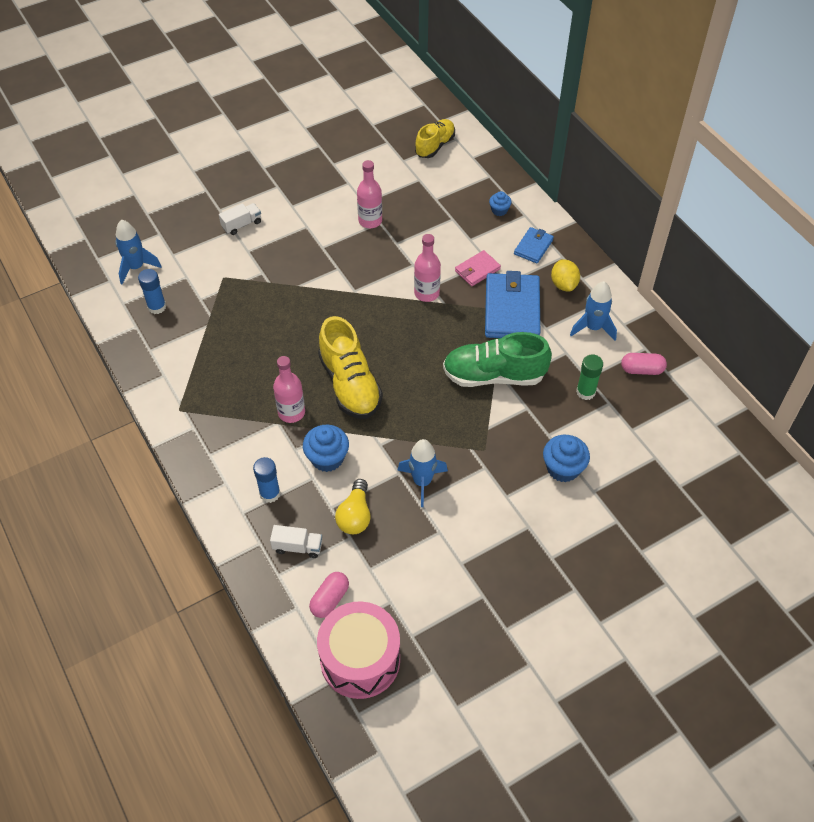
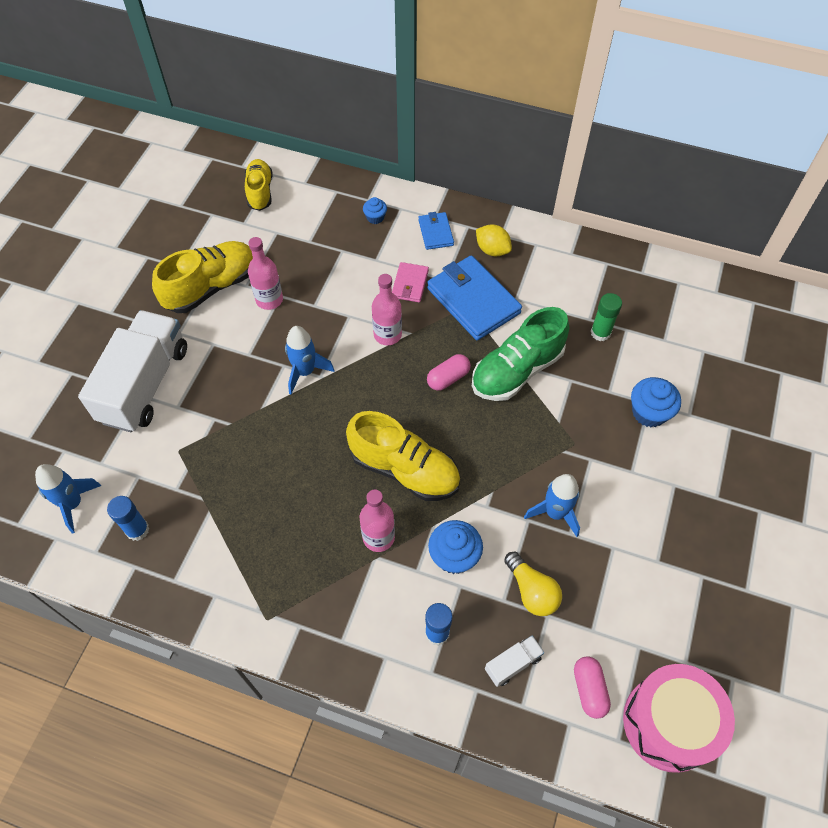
camera: 40 degrees left, 5 degrees up
white truck [219,203,261,235] -> white truck [78,310,187,432], size x2.45
blue rocket [570,281,617,341] -> blue rocket moved to [285,326,334,394]
pink capsule [621,353,667,375] -> pink capsule moved to [427,354,471,391]
none -> yellow shoe [152,241,253,313]

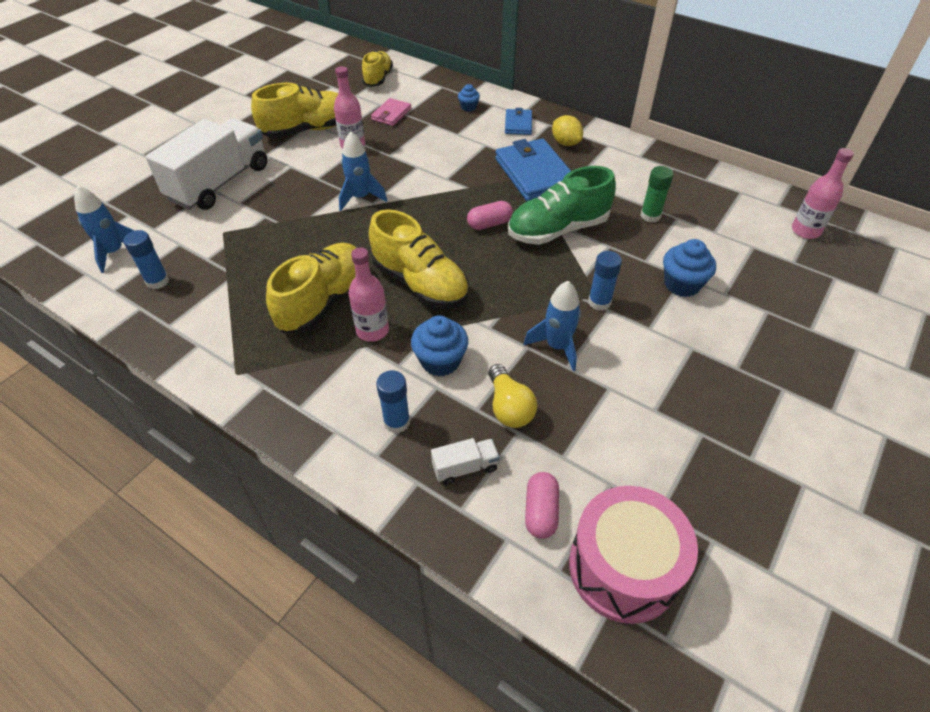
camera: 15 degrees right, 10 degrees down
pink bottle [372,274,402,345] -> pink bottle moved to [792,148,854,239]
pink wallet [392,262,429,302] -> pink wallet moved to [371,98,411,126]
none -> yellow shoe [266,243,357,333]
none -> blue glue stick [588,251,622,311]

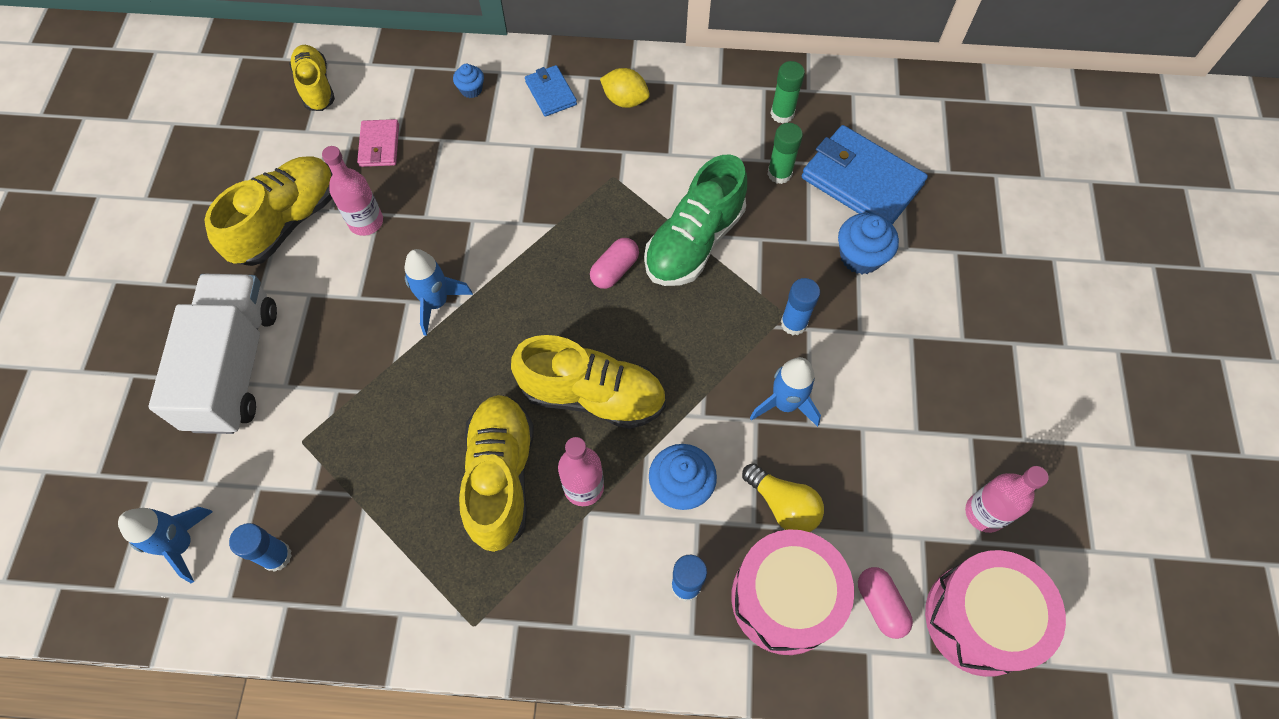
camera: 30 degrees left, 15 degrees up
white truck [431,438,500,485] -> pink drum [731,529,854,655]
blue wallet [495,138,571,201] -> blue wallet moved to [802,125,928,224]
pink bottle [792,148,854,239] -> pink bottle moved to [965,466,1049,533]
none -> green glue stick [770,61,805,124]

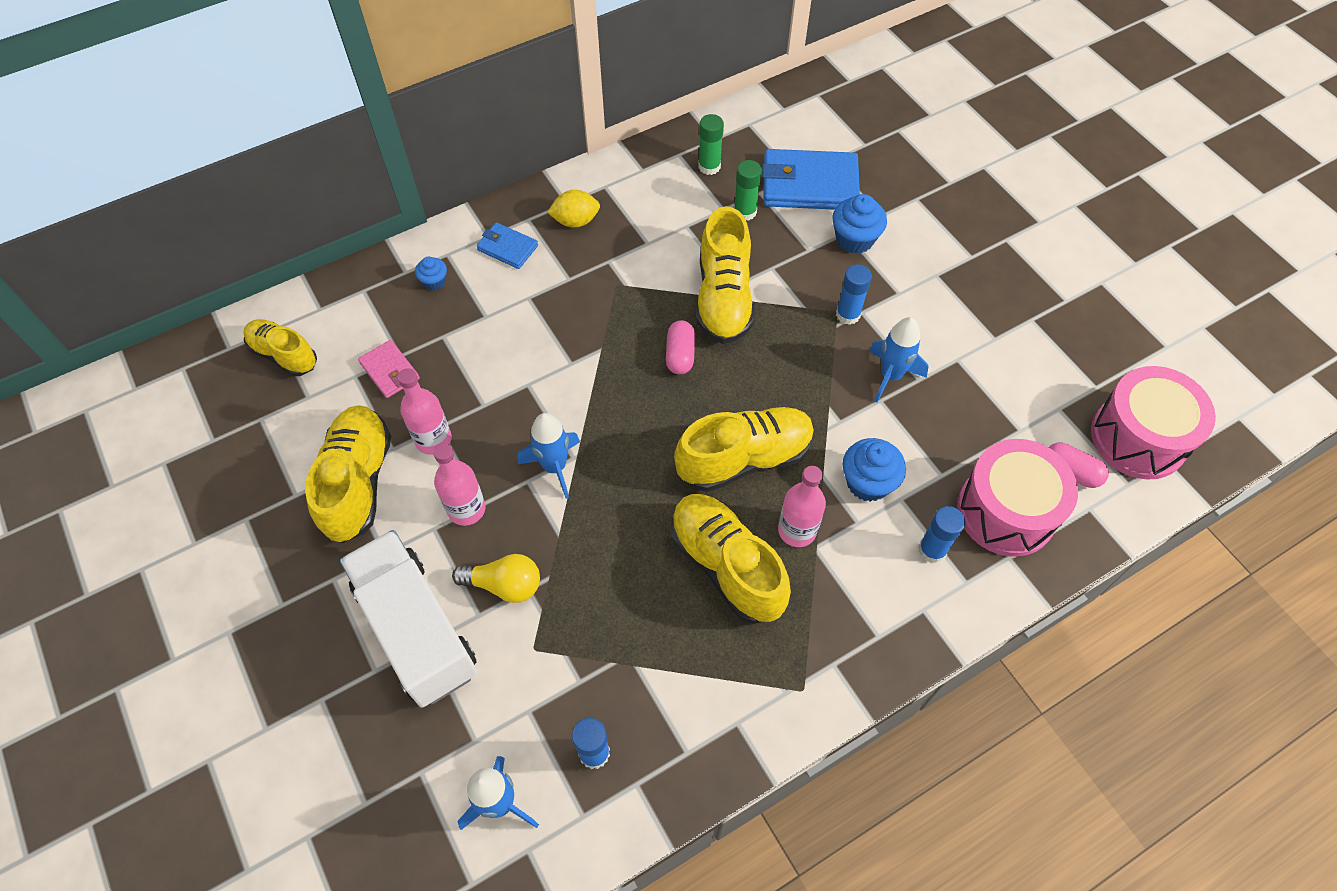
camera: 35 degrees left, 5 degrees down
green shoe [644,155,747,286] -> yellow shoe [696,206,755,344]
yellow light bulb [742,463,824,532] -> yellow light bulb moved to [452,554,540,603]
pink bottle [965,466,1049,533] -> pink bottle moved to [433,443,486,526]

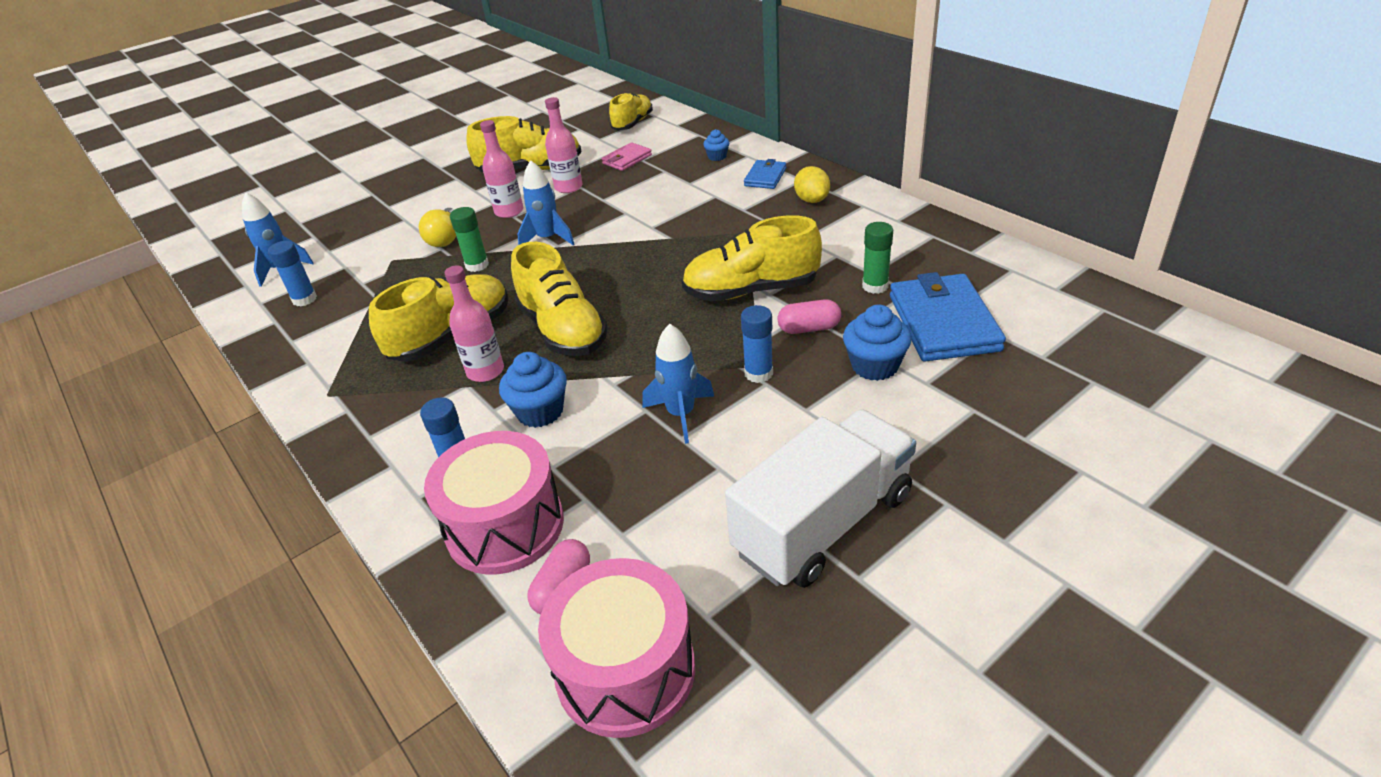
camera: 85 degrees right, 20 degrees down
white truck [340,530,478,708] -> white truck moved to [725,409,916,588]
pink capsule [666,320,695,374] -> pink capsule moved to [778,299,841,334]
green glue stick [698,114,724,175] -> green glue stick moved to [450,207,489,272]

